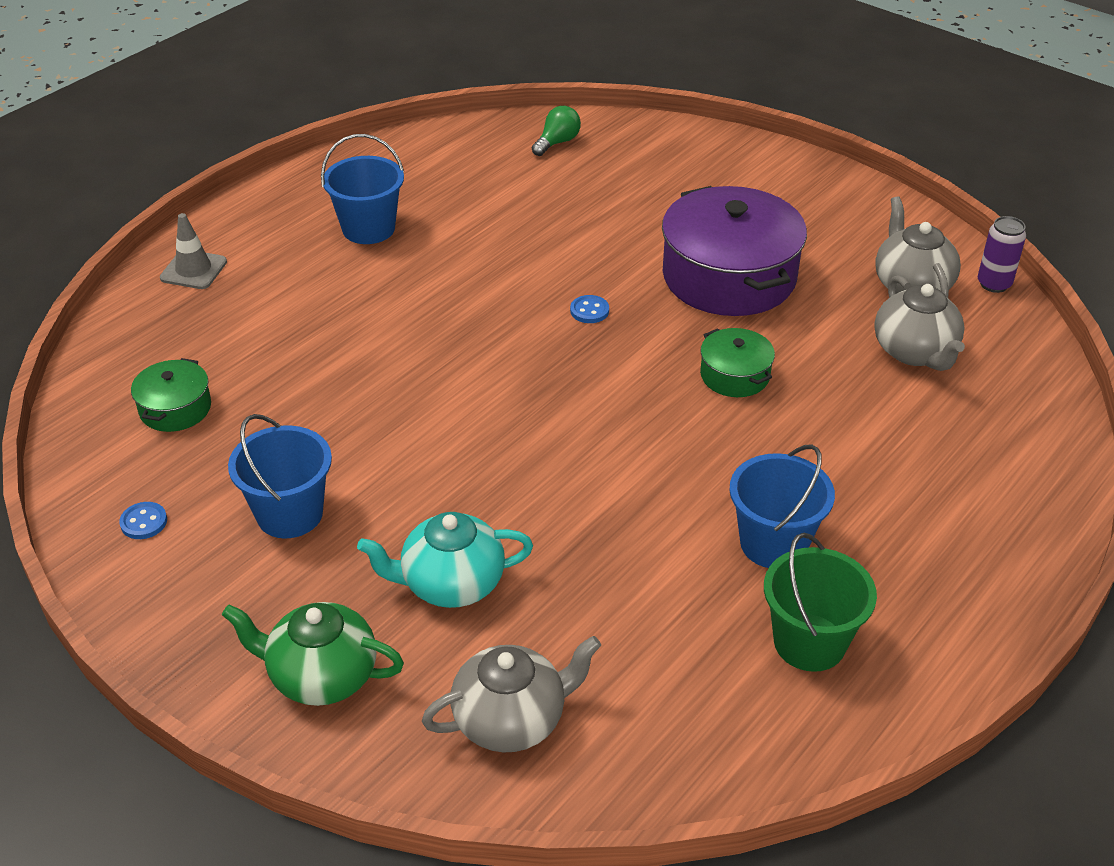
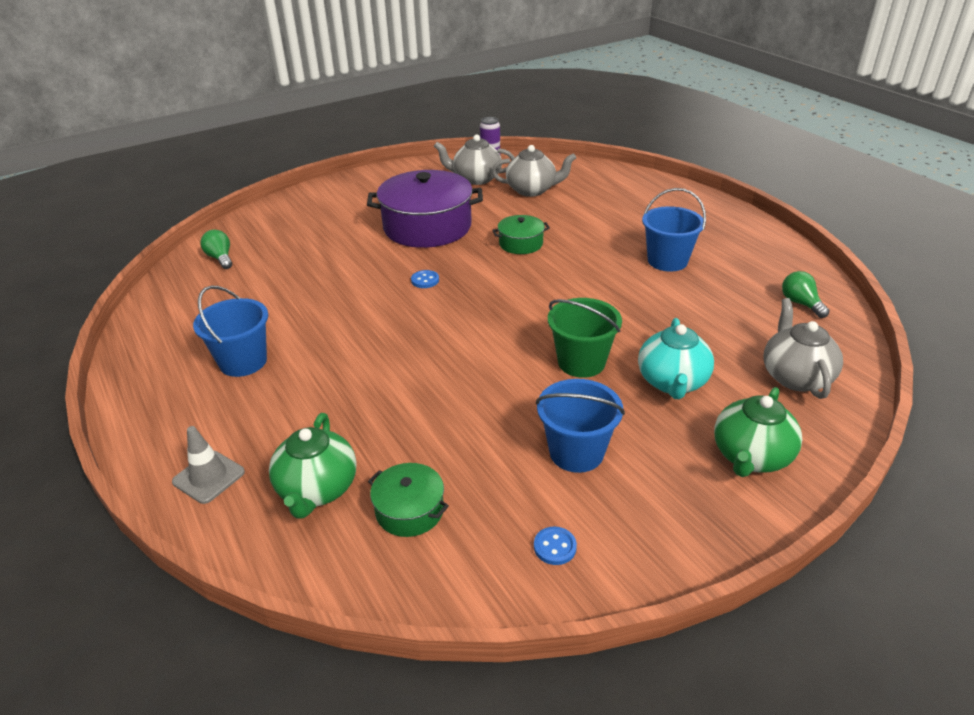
camera: 70 degrees left, 5 degrees down
green bucket [764,533,877,672] -> green bucket moved to [548,298,622,378]
none -> green teapot [269,413,357,519]
none -> green light bulb [782,271,830,318]

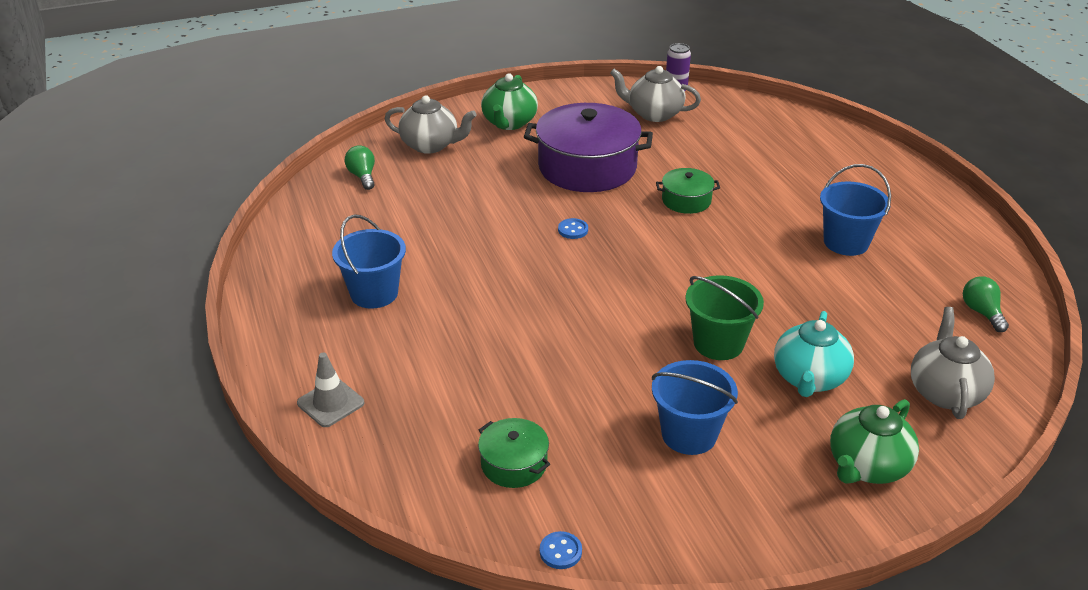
camera: 10 degrees right, 0 degrees up
green teapot [269,413,357,519] -> green teapot moved to [481,73,538,130]
grey teapot [492,145,576,197] -> grey teapot moved to [385,95,477,154]
blue button [534,527,577,565] -> blue button moved to [540,531,582,569]

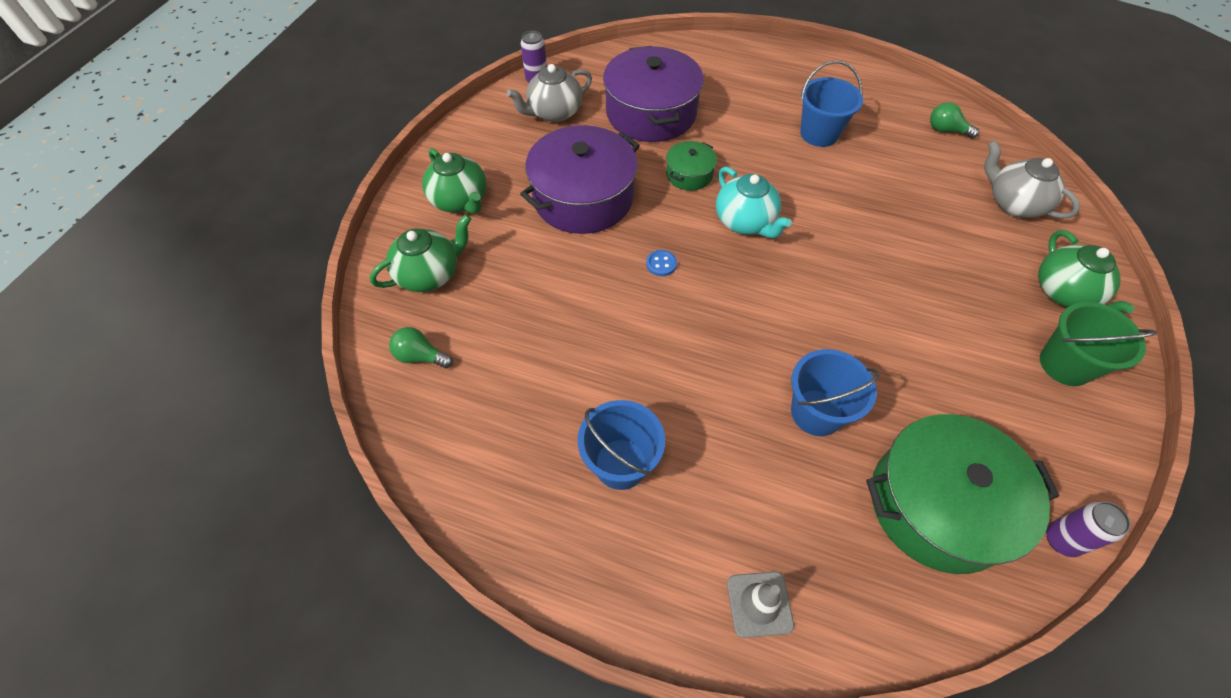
camera: 50 degrees left, 20 degrees up
grey teapot [385,95,477,154] -> green teapot [370,214,471,292]
green pot [478,418,550,488] -> green pot [866,414,1059,574], size x2.08
blue button [540,531,582,569] -> purple can [1047,502,1131,557]
blue bucket [652,360,738,455] -> blue bucket moved to [791,349,879,436]
green bucket [685,275,764,360] -> green bucket moved to [1040,302,1157,386]
turquoise teapot [774,311,854,397] -> turquoise teapot moved to [716,167,792,238]
none -> purple pot [603,46,704,142]

